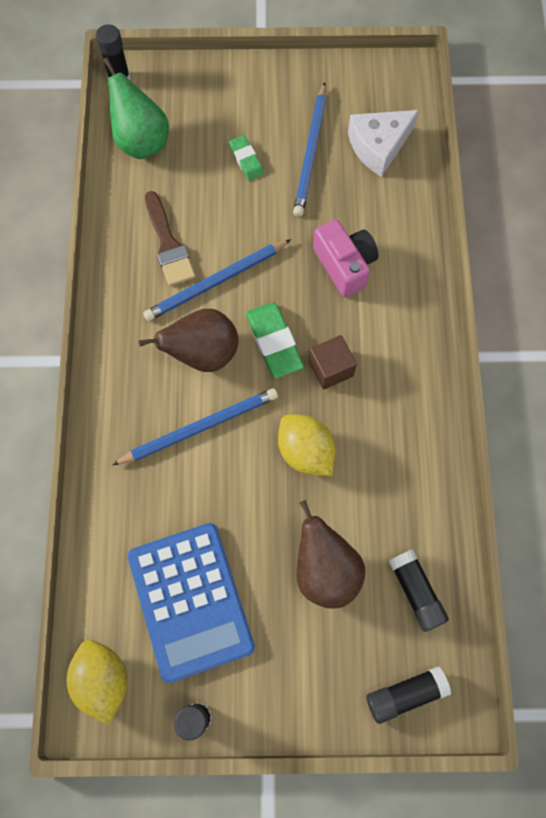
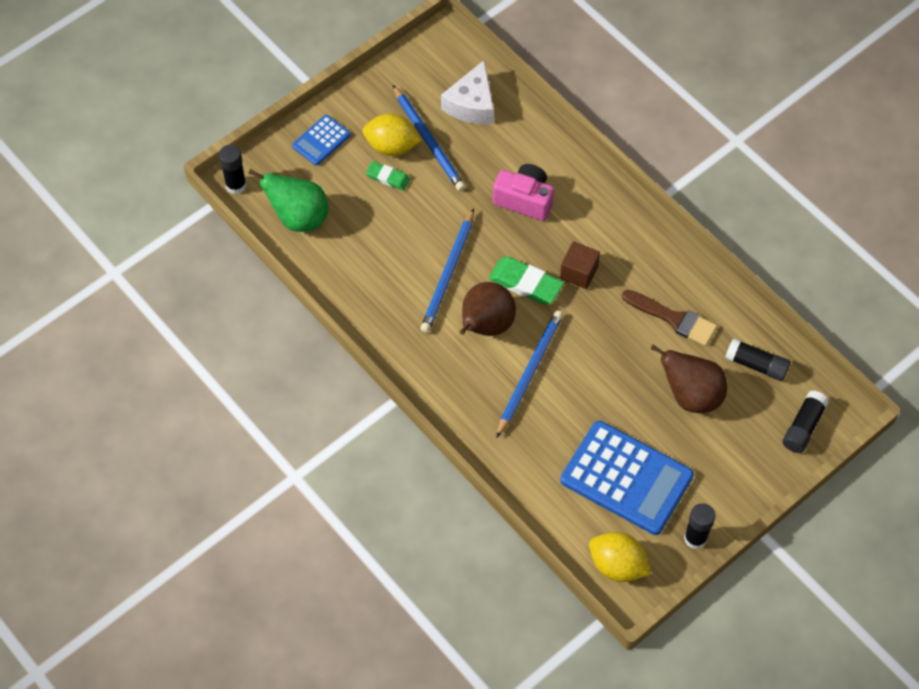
camera: 40 degrees left, 10 degrees down
brown brush [145,191,195,286] -> brown brush moved to [622,290,717,346]
yellow lemon [278,414,336,476] -> yellow lemon moved to [362,114,422,156]
none -> blue calculator [292,115,351,166]

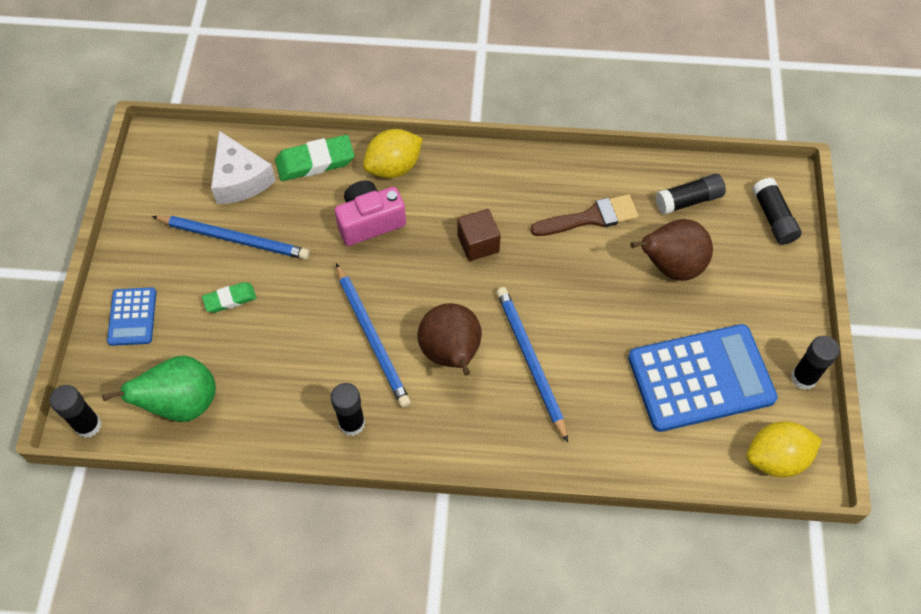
camera: 45 degrees left, 0 degrees up
yellow lemon [362,114,422,156] -> yellow lemon moved to [363,129,423,178]
green eraser [489,257,564,305] -> green eraser moved to [275,135,354,181]
none -> black glue stick [331,383,365,436]

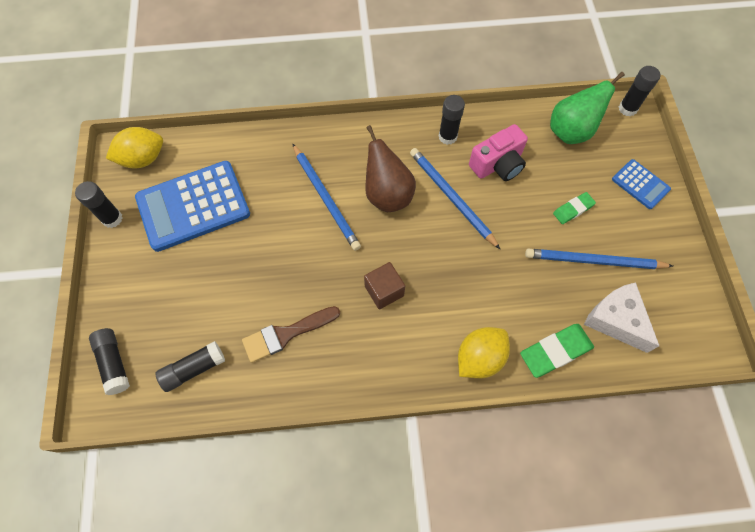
camera: 170 degrees right, 5 degrees up
blue calculator [107,287,156,346] -> blue calculator turned 150 degrees clockwise [612,159,671,209]
pink camera [335,180,406,246] -> pink camera moved to [469,124,528,181]
brown pear [630,219,713,281] -> none

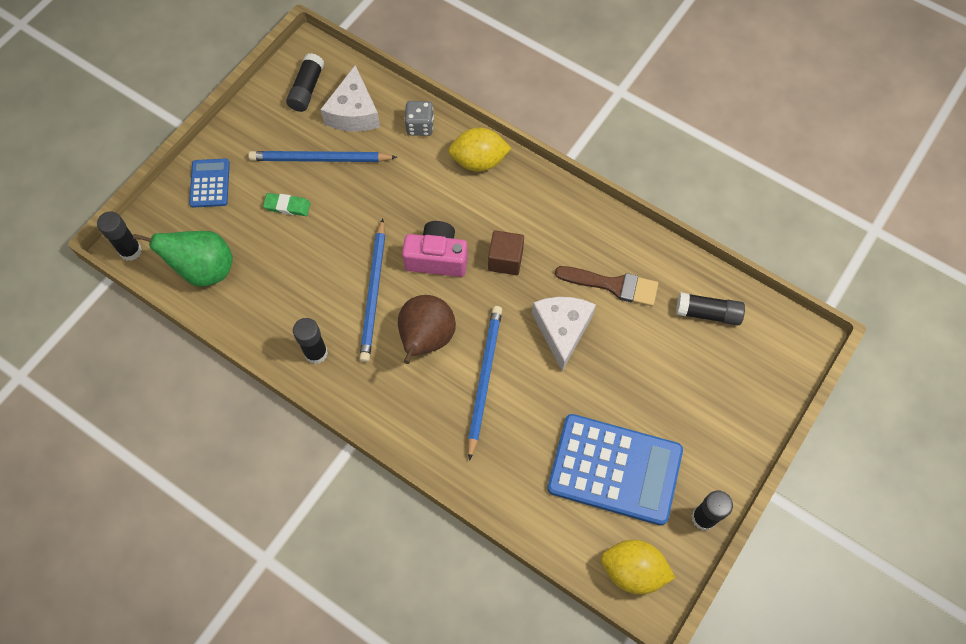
camera: 140 degrees left, 0 degrees up
black glue stick [89,328,130,395] -> black glue stick moved to [286,53,324,112]
pink camera [469,124,528,181] -> pink camera moved to [402,221,468,277]
green eraser [520,324,594,378] -> grey dice [404,101,434,136]
blue pencil [525,248,673,269] -> blue pencil turned 135 degrees clockwise [248,151,397,162]
none -> white cheese [532,297,596,371]

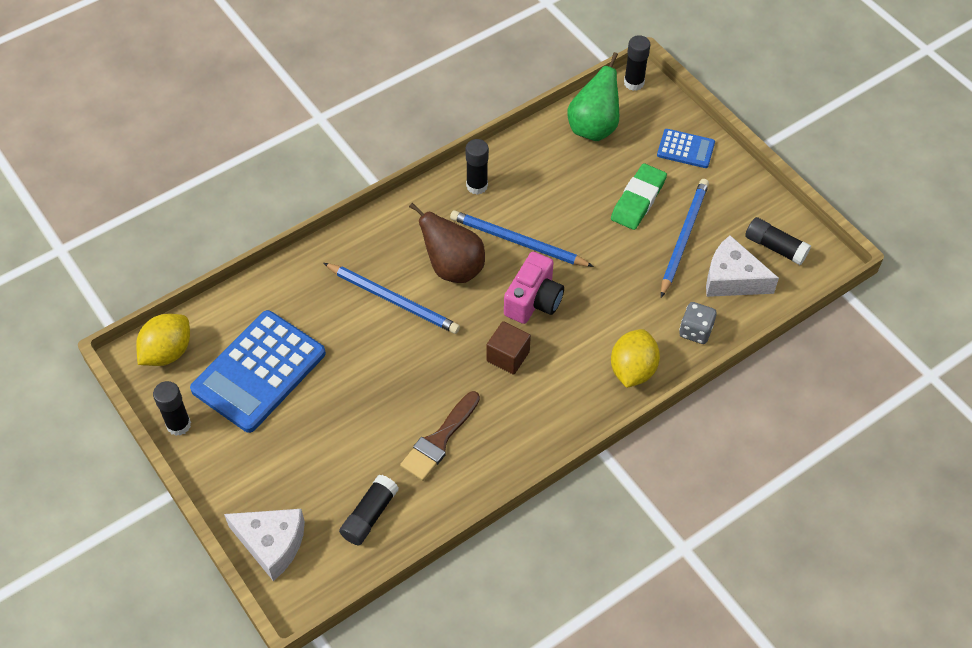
camera: 110 degrees right, 10 degrees down
green eraser [263,193,311,216] -> green eraser [611,163,667,230], size x1.65
white cheese [532,297,596,371] -> white cheese moved to [224,509,305,581]

